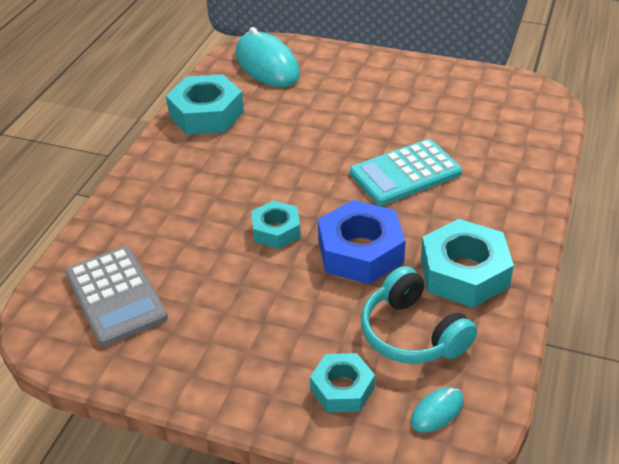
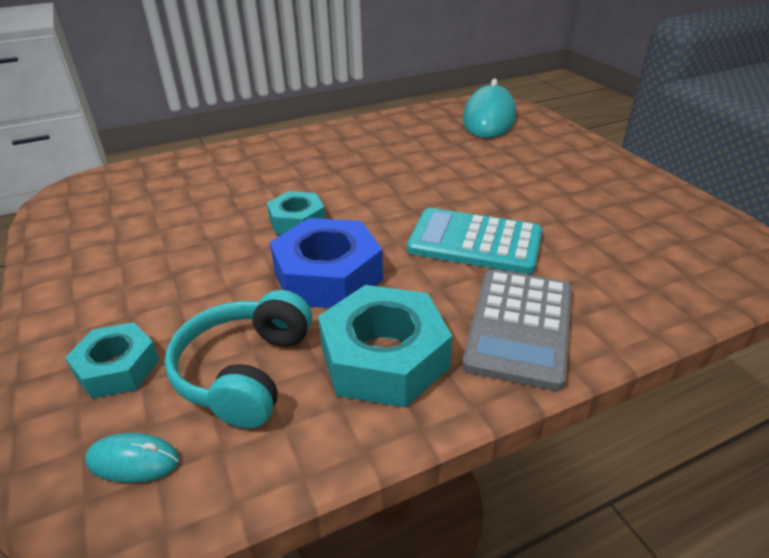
camera: 45 degrees right, 5 degrees down
grey calculator [65,246,168,346] -> grey calculator moved to [462,270,572,391]
turquoise nut [166,75,244,135] -> none

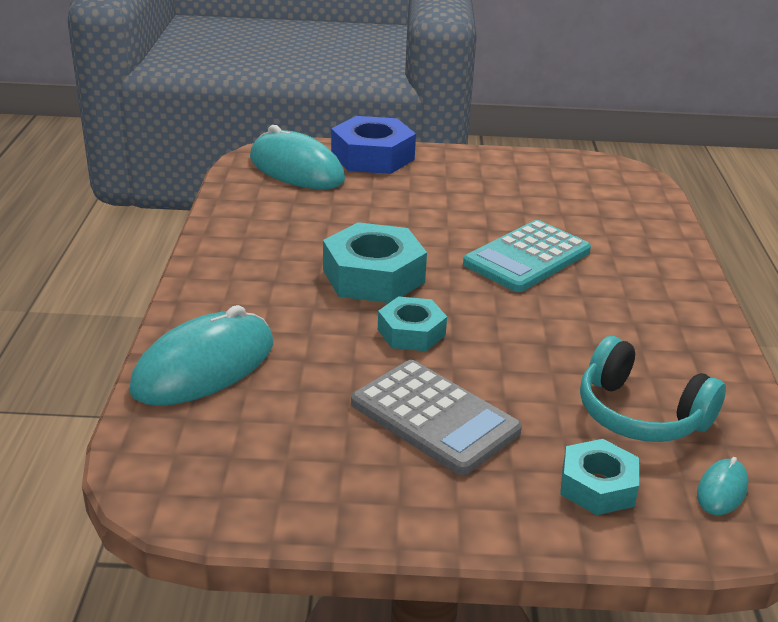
camera: 65 degrees left, 5 degrees down
blue nut [270,218,383,308] -> blue nut moved to [331,116,416,174]
turquoise nut [318,285,452,408] -> turquoise nut moved to [323,222,427,303]
grey calculator [462,270,572,391] -> grey calculator moved to [351,360,522,475]
none -> turquoise mouse [129,305,273,406]

